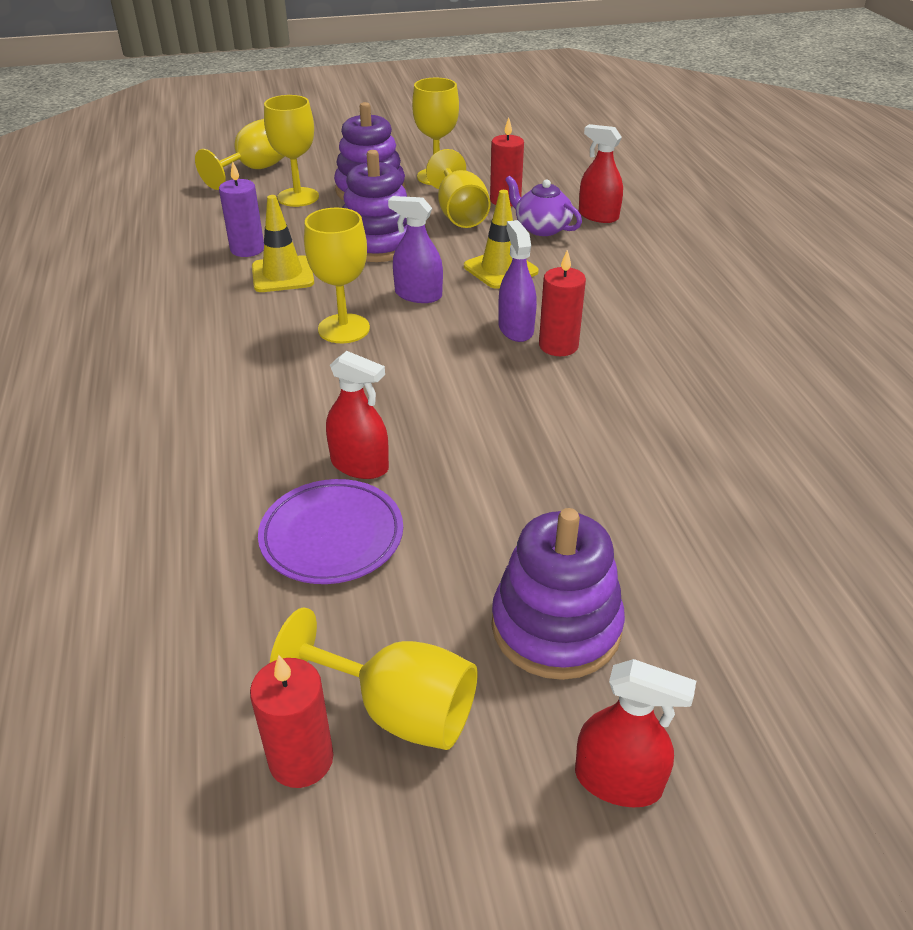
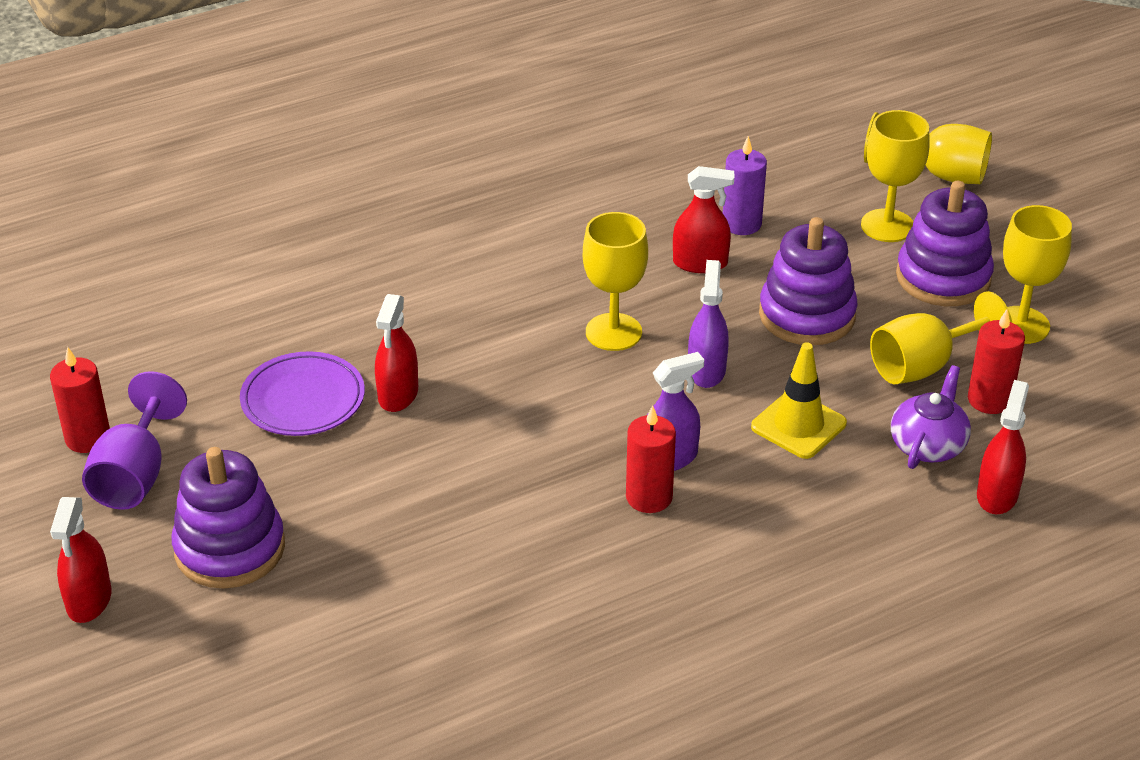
camera: 75 degrees right, 0 degrees up
yellow traffic cone [252,195,314,292] -> red spray bottle [673,166,734,273]
yellow goblet [270,607,478,750] -> purple goblet [82,371,187,510]

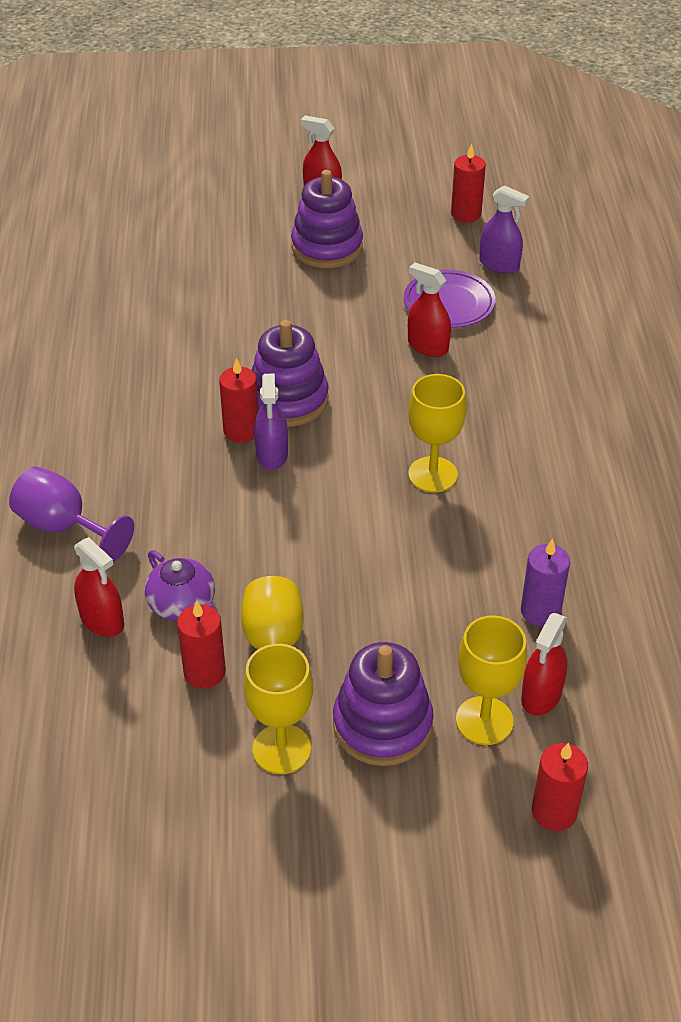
camera: 115 degrees right, 5 degrees up
purple goblet [82,371,187,510] -> purple goblet moved to [9,466,134,562]
red spray bottle [673,166,734,273] -> red spray bottle moved to [521,613,567,715]
purple spray bottle [688,260,729,388] -> purple spray bottle moved to [479,185,529,273]
yellow traffic cone [751,342,847,459] -> none
purple stacking toy [759,217,858,346] -> purple stacking toy moved to [252,320,329,427]
yellow goblet [864,112,992,184] -> red candle [532,743,588,831]

